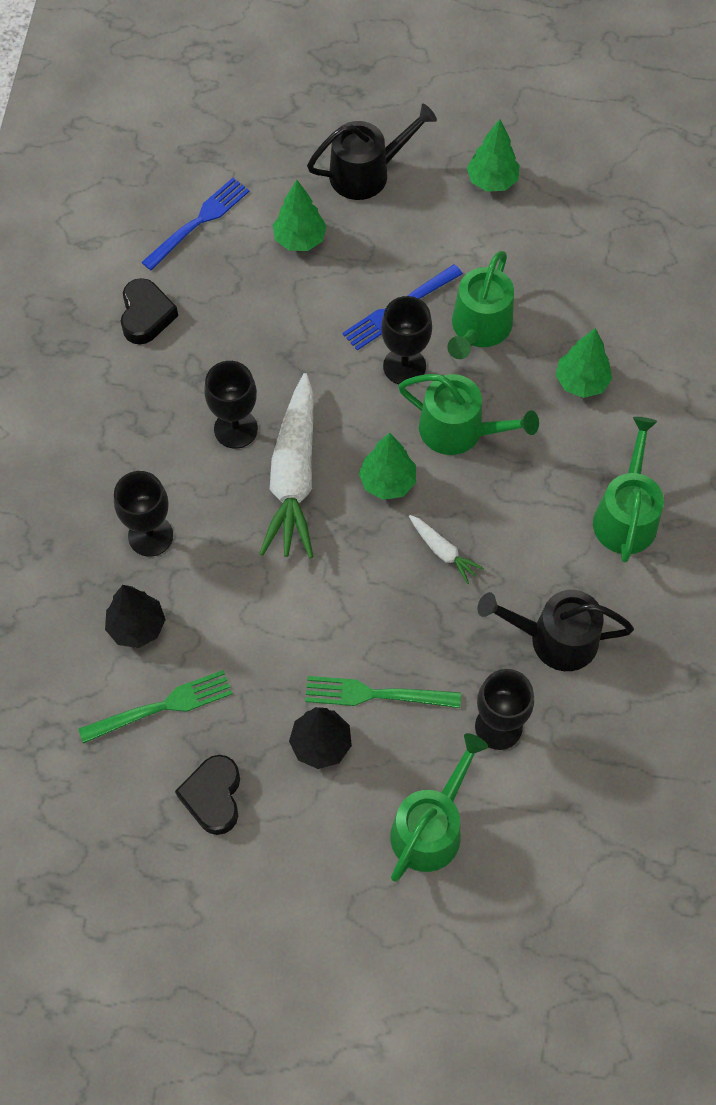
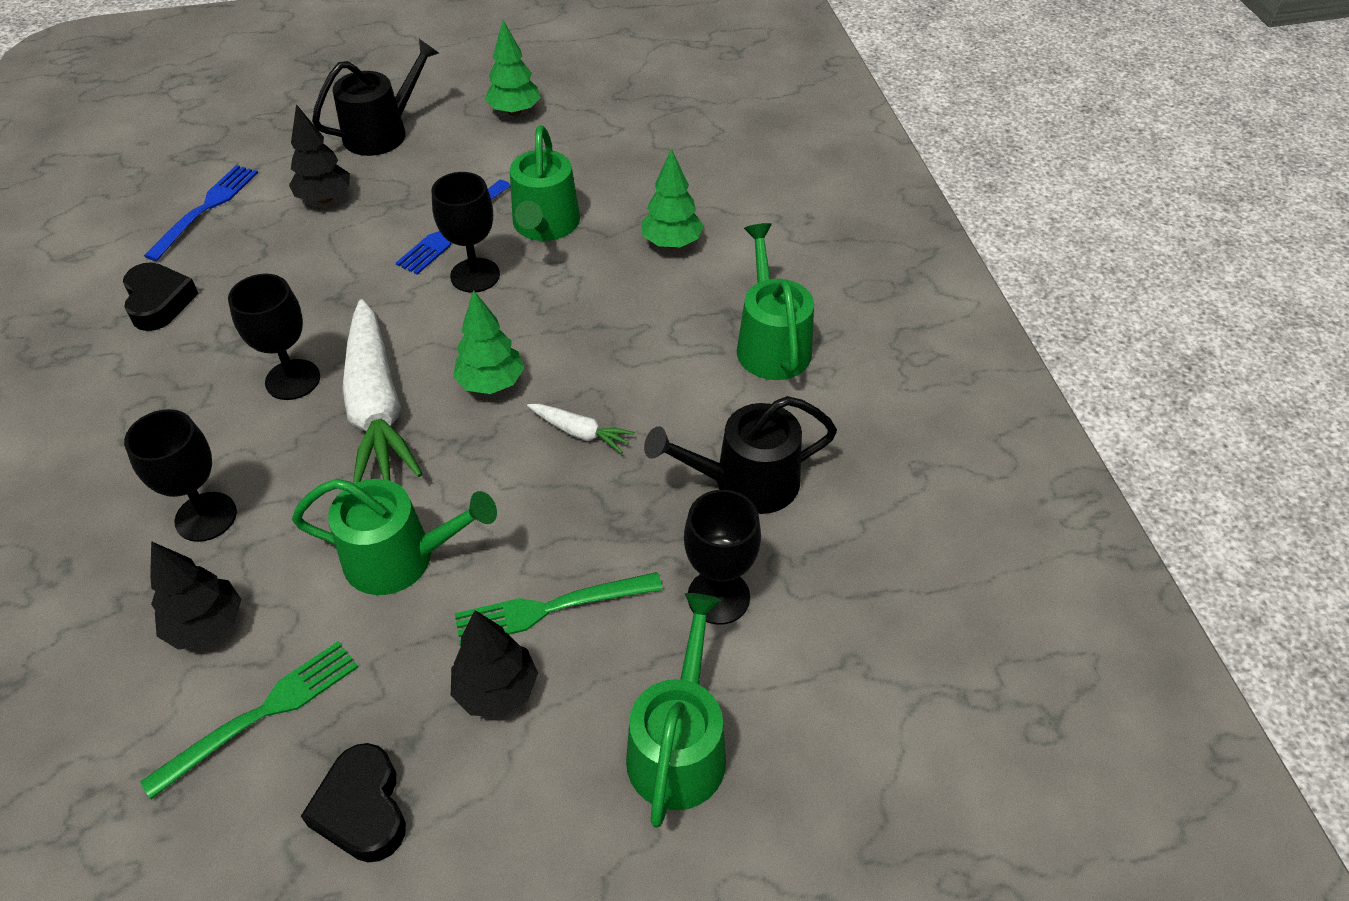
camera: 20 degrees left, 15 degrees down
green tree [273,180,327,251] -> black tree [289,104,350,203]
green watering can [398,374,539,455] -> green watering can moved to [292,479,497,595]

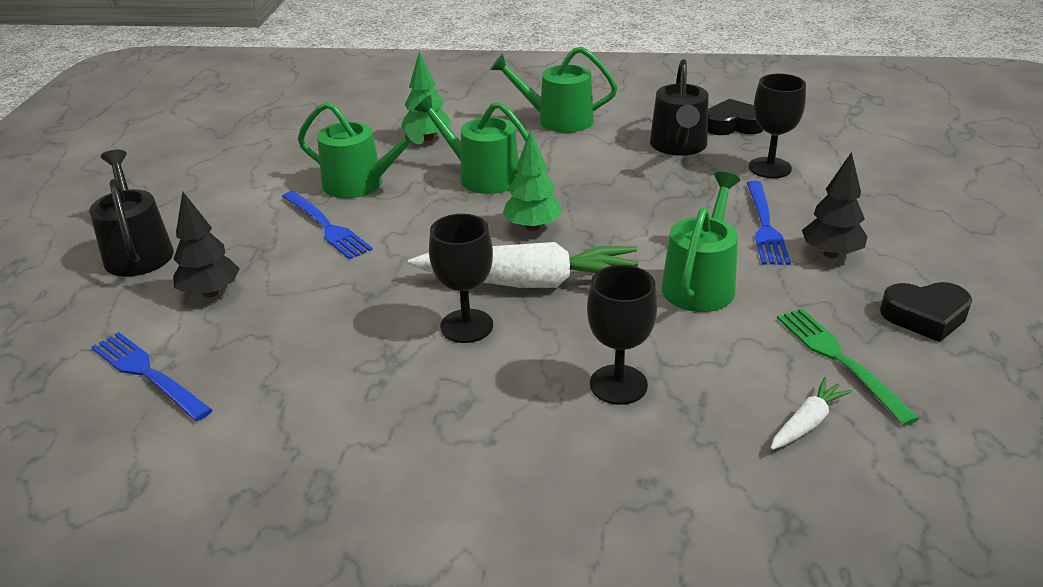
camera: 70 degrees left, 15 degrees down
black heart [123,262,199,331] -> black heart moved to [708,99,764,135]
black tree [150,541,242,650] -> none
black goblet [432,172,500,293] -> none
green fork [455,572,663,646] -> blue fork [747,181,791,265]
green tree [485,20,541,116] -> none
white carrot [527,404,635,454] -> white carrot moved to [771,377,853,450]
green watering can [626,593,726,828] -> green watering can moved to [415,95,529,194]

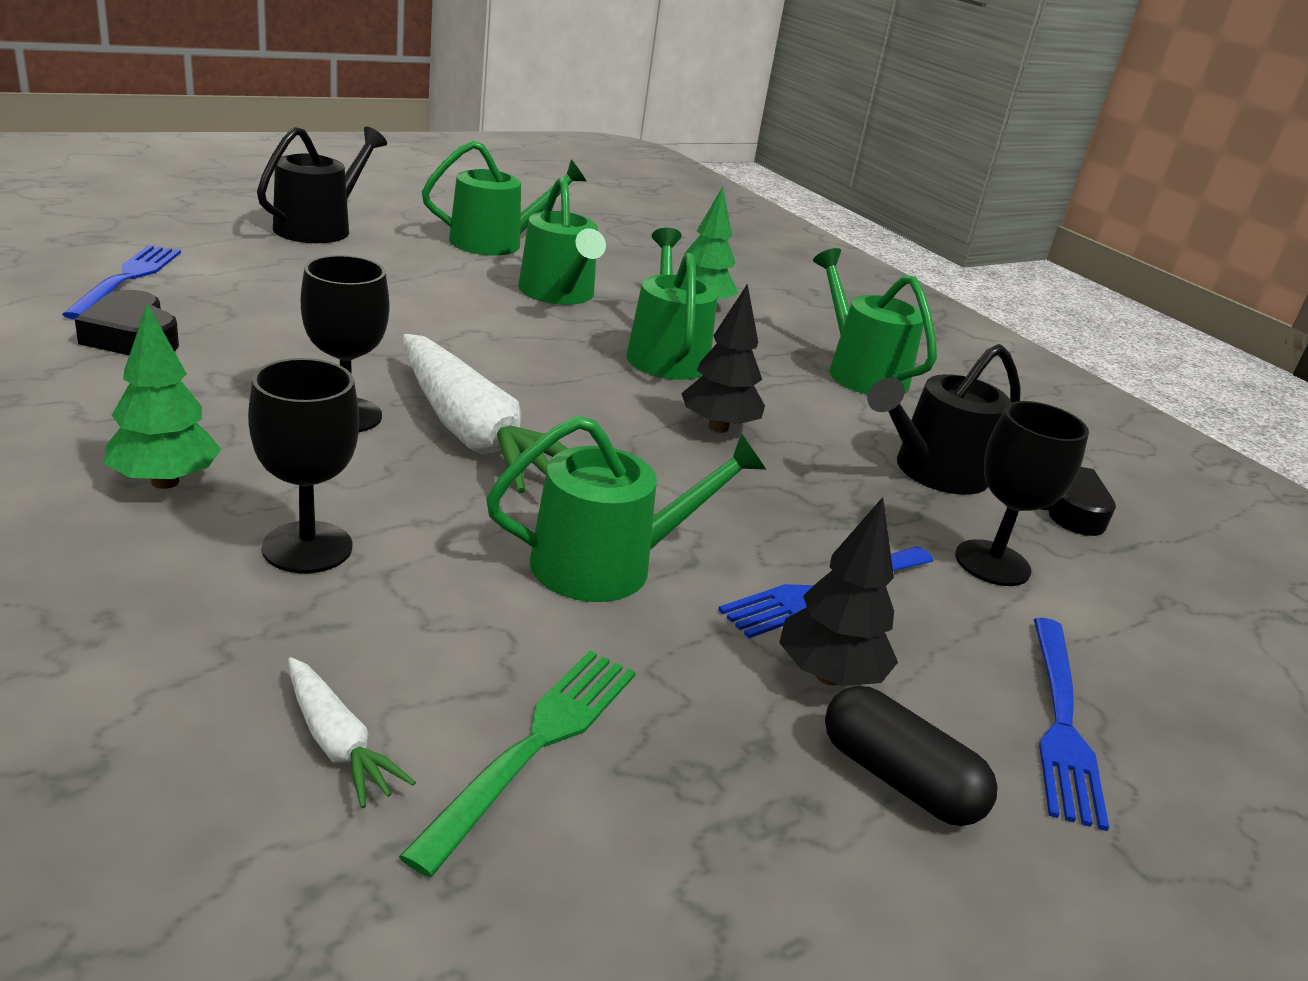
camera: 45 degrees right, 5 degrees down
black tree [173,191,240,298] -> black tree moved to [681,284,765,433]
blue fork [282,191,373,260] -> blue fork moved to [1034,618,1109,831]
green tree [503,129,562,231] -> green tree moved to [104,303,221,489]
white carrot [771,377,853,450] -> white carrot turned 45 degrees clockwise [288,657,416,808]
black heart [880,282,972,342] -> black heart moved to [75,290,179,355]
none -> green watering can [422,140,586,255]
none -> black capsule [825,686,998,826]

